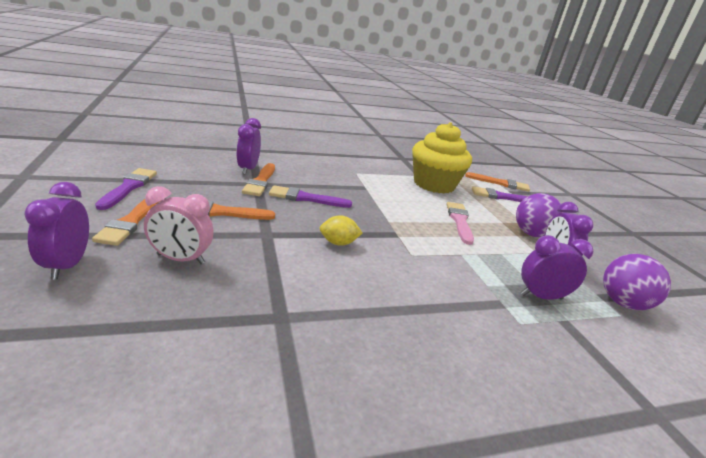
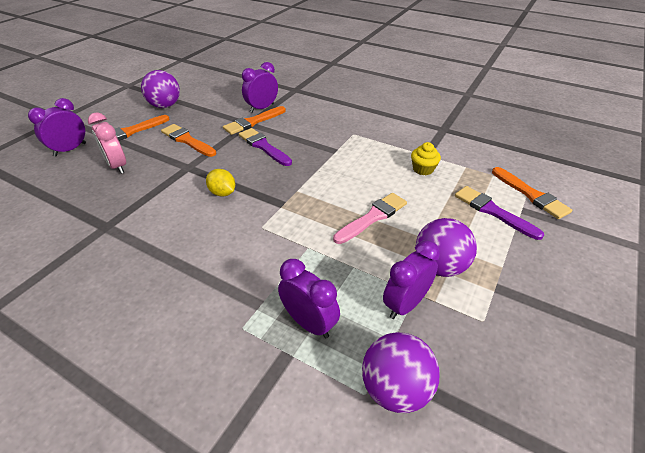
camera: 50 degrees right, 15 degrees up
purple brush [95,168,157,210] -> purple ball [141,70,180,108]
yellow cupcake [412,122,472,194] -> yellow cupcake [411,142,441,175], size x0.41

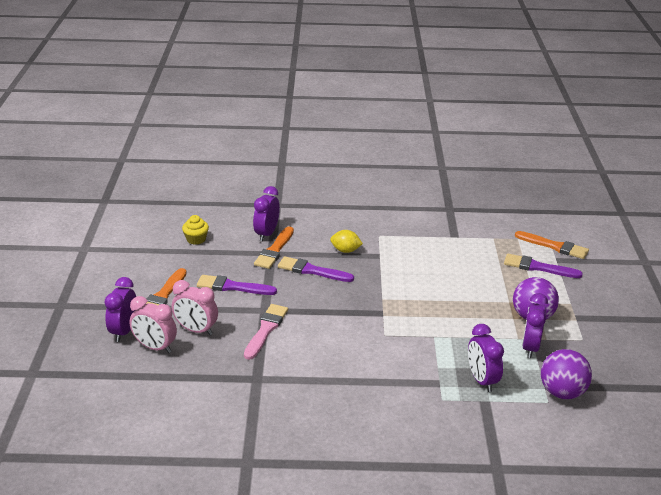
camera: 30 degrees left, 10 degrees down
purple ball [141,70,180,108] -> none
orange brush [161,124,216,157] -> purple brush [197,275,277,295]
yellow lemon [206,169,235,196] -> yellow lemon moved to [330,230,363,253]
purple clock [278,259,340,338] -> purple clock turned 120 degrees counterclockwise [468,324,504,392]
pink brush [333,193,407,244] -> pink brush moved to [244,304,288,360]
yellow cupcake [411,142,441,175] -> yellow cupcake moved to [182,215,209,245]
none -> pink clock [129,296,177,353]

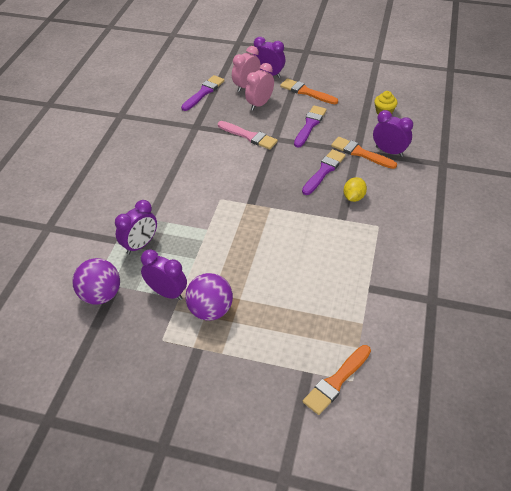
camera: 105 degrees right, 15 degrees up
purple clock [468,324,504,392] -> purple clock turned 135 degrees clockwise [115,200,157,255]
purple brush [504,254,583,278] -> purple brush moved to [181,75,225,111]

